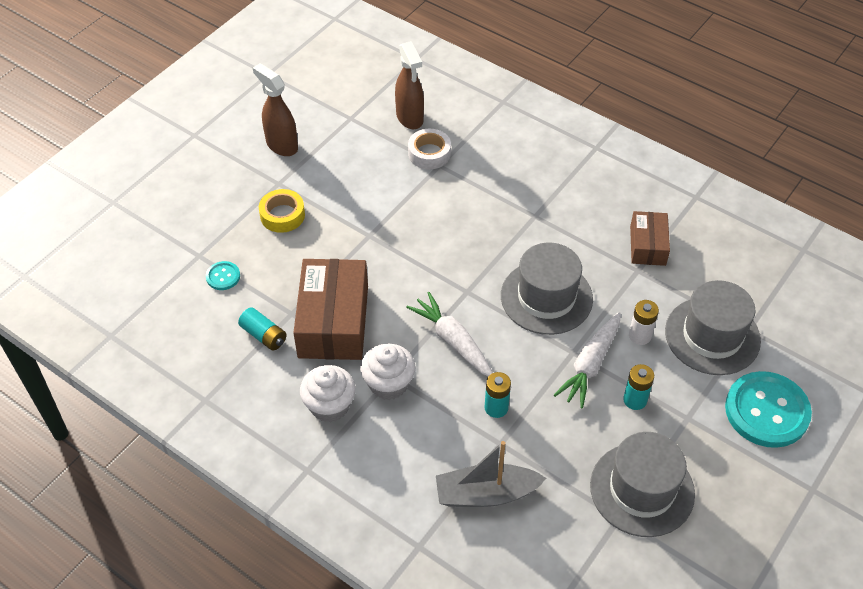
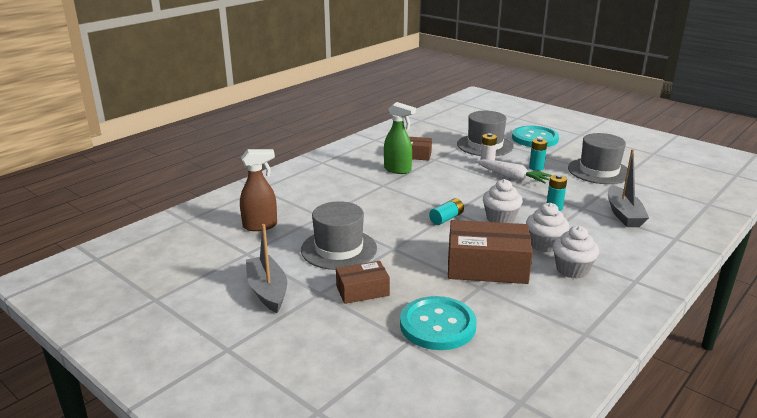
camera: 85 degrees left, 25 degrees down
turquoise button [206,261,240,290] -> turquoise button [400,296,476,350], size x2.24
turquoise battery [238,307,286,351] -> turquoise battery moved to [429,198,464,225]
brown spray bottle [253,63,298,156] -> grey boat [246,224,287,313]
yellow tape [259,189,305,233] -> brown box [336,261,390,304]
white carrot [406,292,493,377] -> white cupcake [483,179,523,223]
white tape [408,129,451,169] -> none
grey hat [501,242,593,335] -> grey hat moved to [301,201,377,270]
none -> green spray bottle [384,102,416,174]

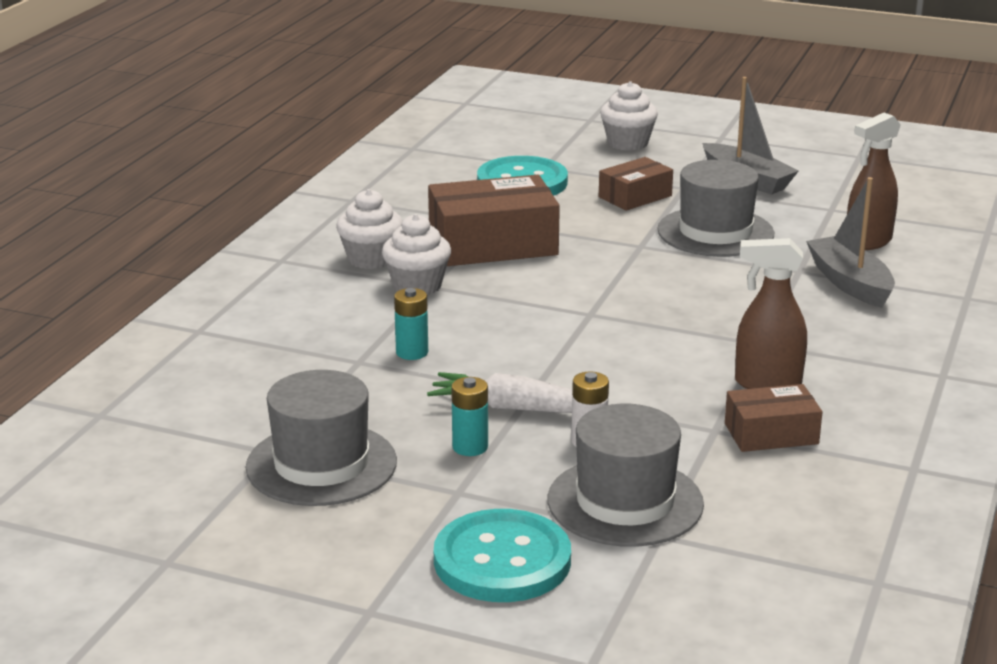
camera: 160 degrees right, 0 degrees up
green spray bottle [384,102,416,174] -> brown spray bottle [735,238,807,389]
turquoise battery [429,198,464,225] -> none
white cupcake [483,179,523,223] -> white cupcake moved to [600,81,658,151]
grey boat [608,149,649,227] -> grey boat moved to [806,177,895,308]

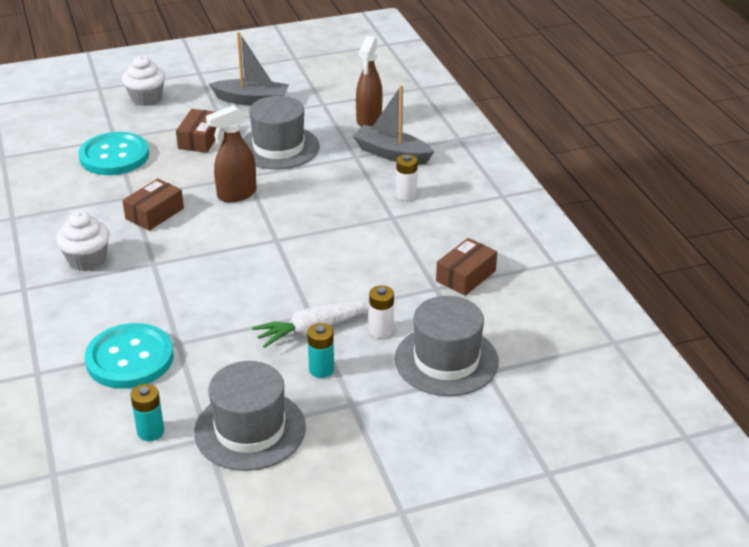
camera: 40 degrees left, 10 degrees up
white cupcake [382,214,451,295] -> none
turquoise battery [394,288,428,360] -> turquoise battery moved to [131,384,164,441]
brown box [428,175,560,266] -> brown box [122,179,184,231], size x0.57
turquoise button [434,509,571,602] -> turquoise button moved to [85,323,174,389]
brown spray bottle [735,238,807,389] -> brown spray bottle moved to [206,105,256,202]
none -> white battery [396,154,418,201]

